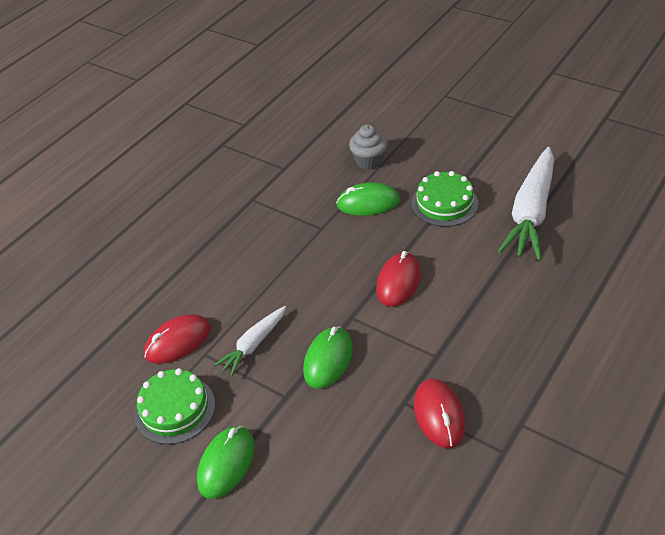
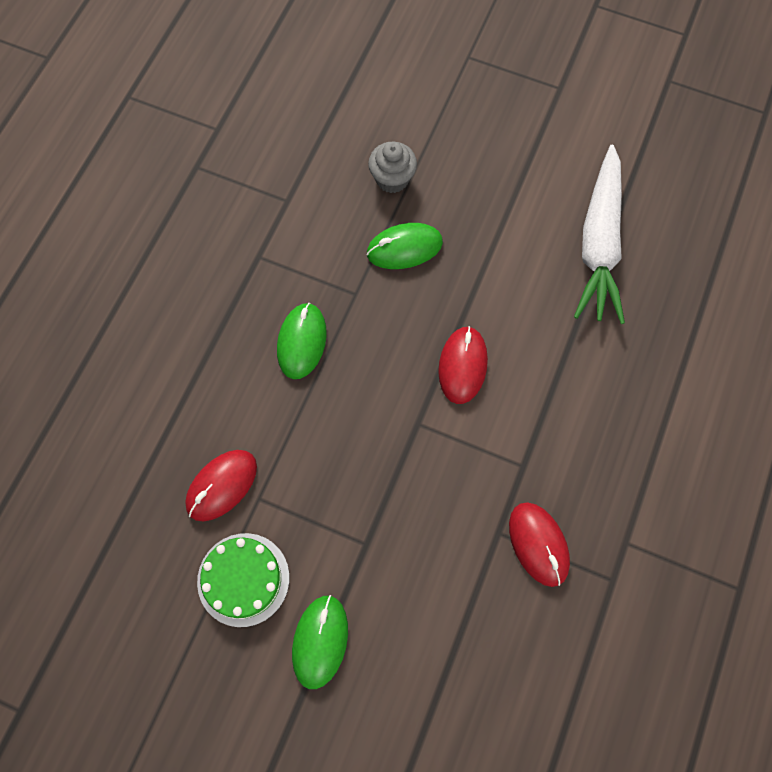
camera: 15 degrees left, 25 degrees up
white carrot [214,306,286,376] -> none
green mouse [303,326,353,389] -> green mouse moved to [277,303,327,379]
green cake [412,171,478,227] -> none

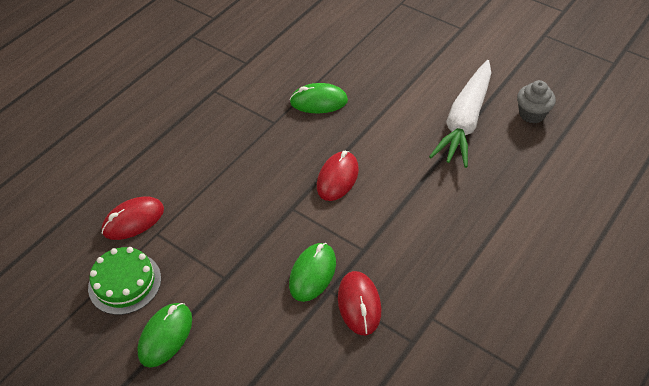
camera: 15 degrees right, 20 degrees down
green mouse [277,303,327,379] -> green mouse moved to [289,243,336,302]
grey cupcake [368,142,417,193] -> grey cupcake moved to [517,80,556,123]

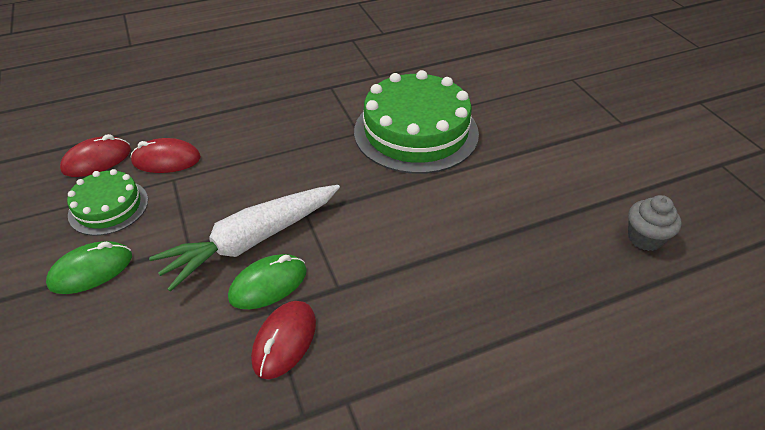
camera: 30 degrees right, 5 degrees down
green mouse [289,83,348,113] -> green cake [354,70,479,174]
red mouse [317,151,359,201] -> red mouse moved to [60,134,131,177]
white carrot [429,60,491,168] -> white carrot moved to [149,185,340,292]

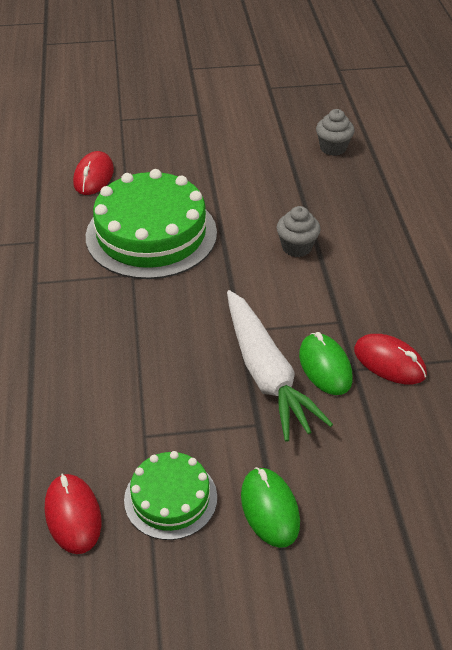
camera: 75 degrees left, 0 degrees up
red mouse [130,138,201,173] -> red mouse moved to [73,151,114,195]
none -> grey cupcake [277,206,321,257]

